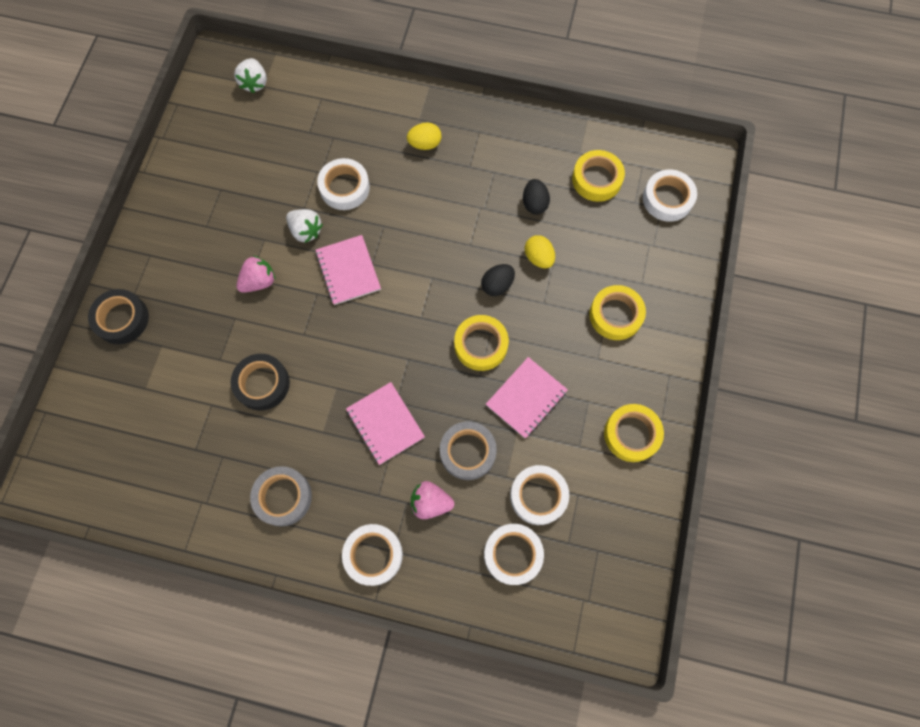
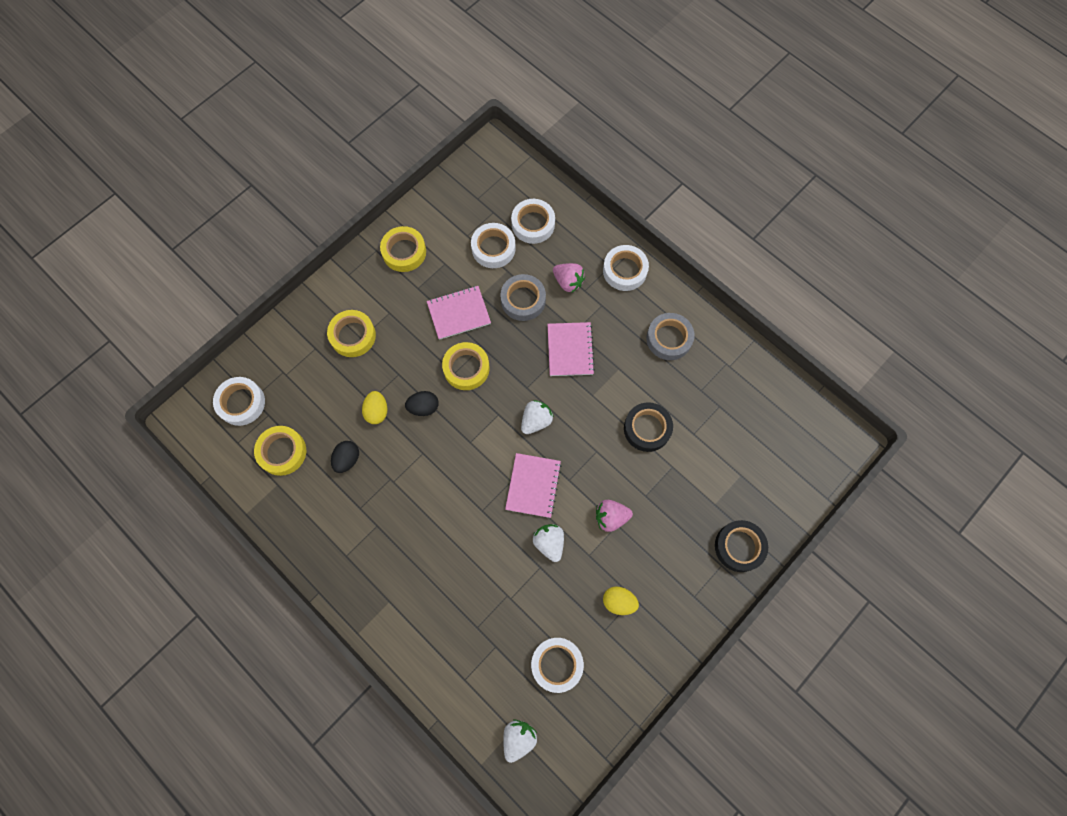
camera: 150 degrees left, 0 degrees up
white tape [317,158,370,210] -> white tape moved to [531,638,584,693]
yellow egg [407,122,441,150] -> yellow egg moved to [603,586,639,615]
none -> white strawberry [521,400,554,434]

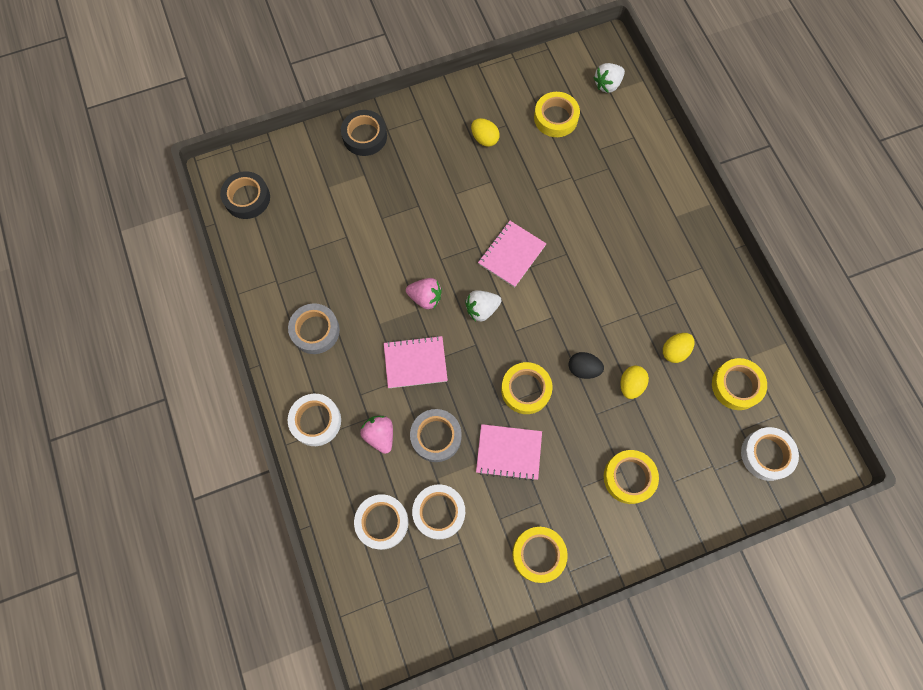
camera: 155 degrees left, 0 degrees up
black egg [331,441,359,473] -> yellow egg [663,333,694,363]
white tape [531,638,584,693] -> yellow tape [534,92,580,137]
white strawberry [533,524,564,562] -> none
pink notebook [547,322,595,376] -> pink notebook turned 60 degrees clockwise [384,336,448,388]
pink strawberry [596,500,633,532] -> pink strawberry moved to [406,278,442,309]
black tape [624,402,673,452] -> black tape moved to [220,171,270,219]

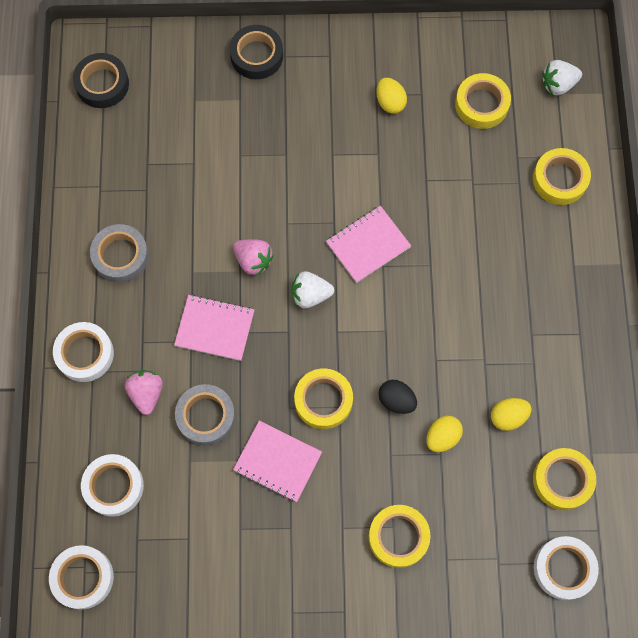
camera: 20 degrees right, 0 degrees up
white tape [412,484,465,539] -> white tape moved to [49,545,114,609]
yellow tape [512,527,568,583] -> yellow tape moved to [533,148,591,205]

